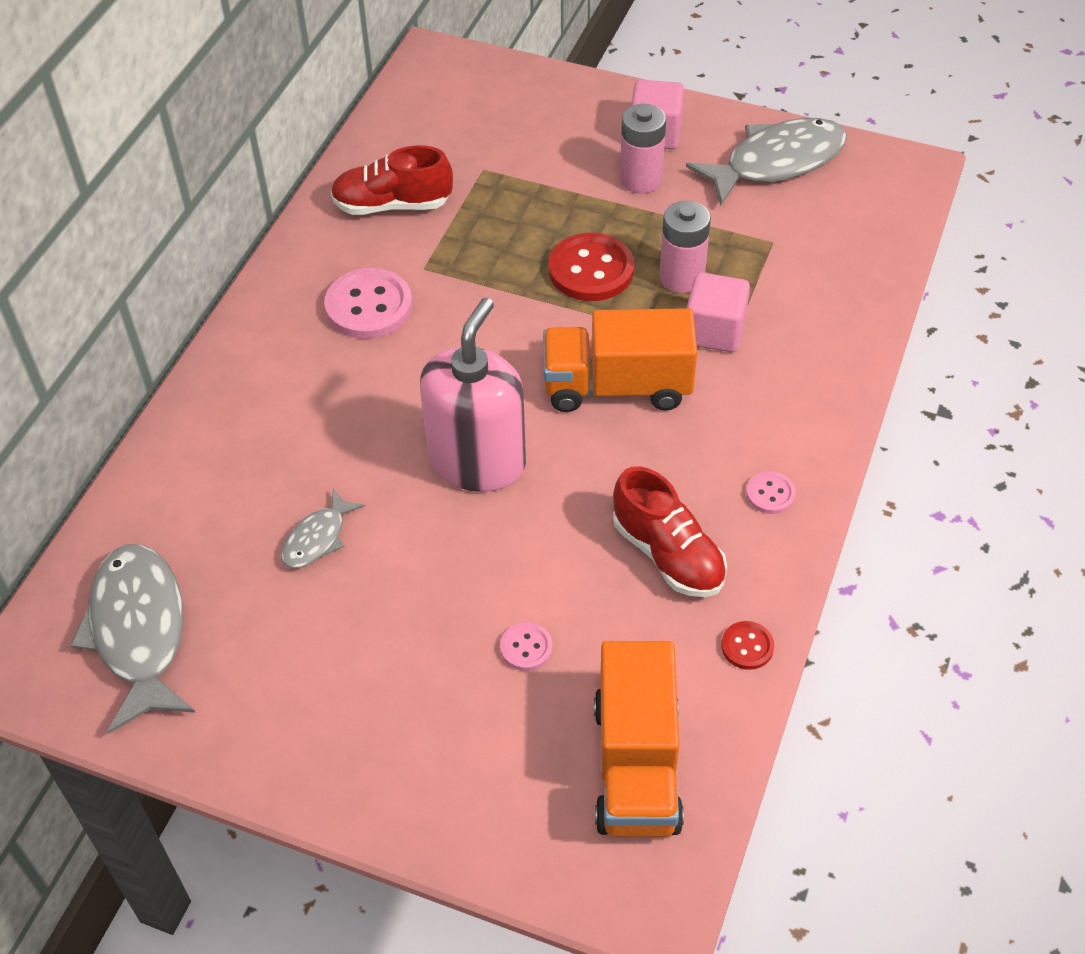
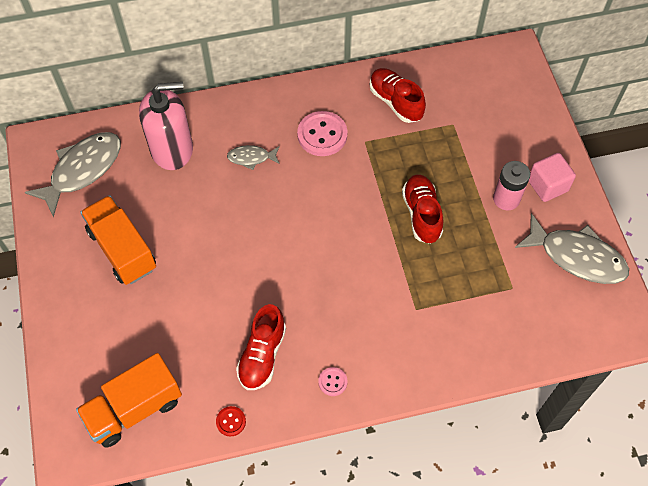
camera: 55 degrees right, 10 degrees up
grey fish [281,489,365,569] -> grey fish moved to [227,145,280,170]
pink soap dispenser [420,298,526,492] -> pink soap dispenser moved to [139,82,193,170]
pink button [500,622,553,671] -> none
orange truck [543,308,697,412] -> orange truck moved to [80,195,156,285]
red button [549,233,634,301] -> red shoe [402,174,443,244]
pink battery [659,201,711,293] -> none
pink cube [687,272,750,352] -> none

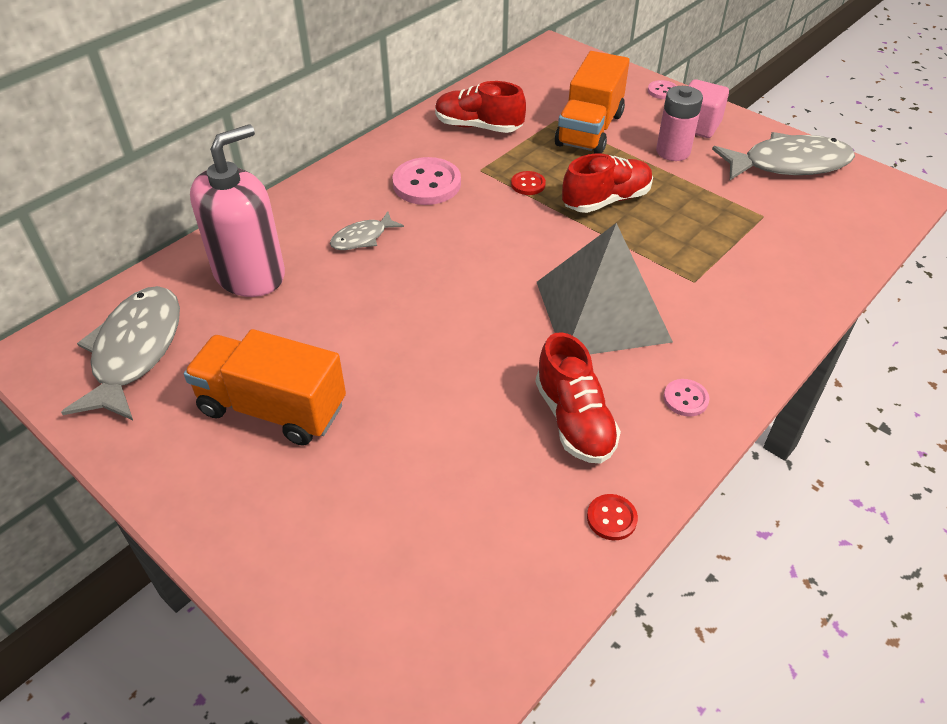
camera: 35 degrees left, 15 degrees down
orange truck [76,353,182,448] -> orange truck moved to [555,51,630,154]
red shoe [402,174,443,244] -> red shoe turned 105 degrees clockwise [562,153,653,213]
none -> red button [511,171,546,195]
none -> grey pyramid [537,223,673,354]
none -> pink button [648,80,677,99]

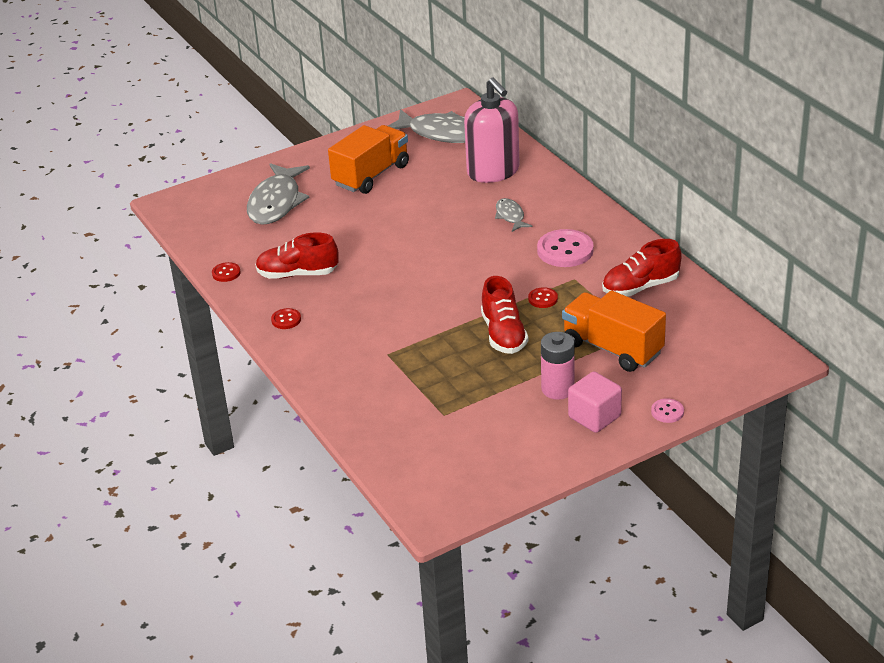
camera: 110 degrees right, 10 degrees down
red shoe [435,81,526,133] -> red shoe turned 150 degrees counterclockwise [602,239,682,297]
grey pyramid [537,223,673,354] -> none
pink button [663,379,710,417] -> red button [271,308,301,329]
grey fish [712,132,855,180] -> grey fish moved to [247,163,310,225]

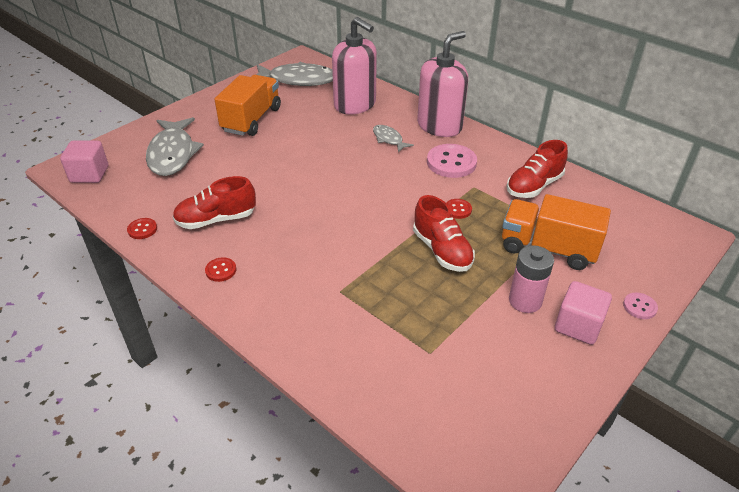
camera: 20 degrees left, 5 degrees up
none -> pink cube [60,140,108,183]
none -> pink soap dispenser [417,31,468,137]

